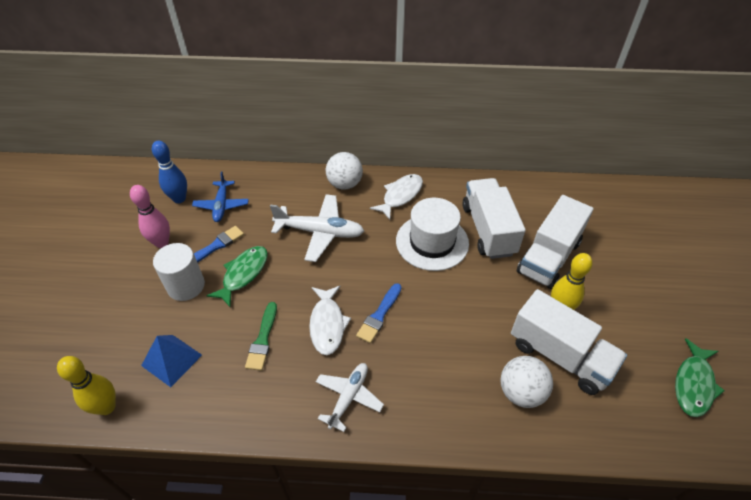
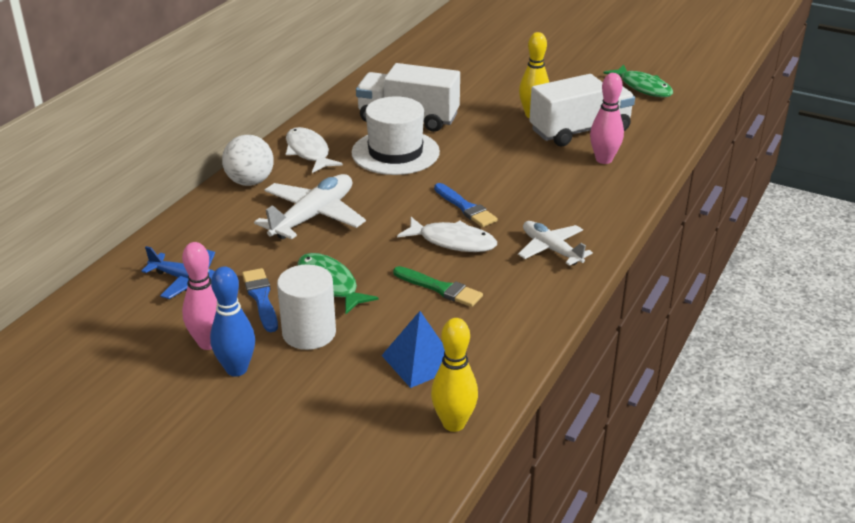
camera: 65 degrees left, 15 degrees down
blue bowling pin [152,141,187,203] -> blue bowling pin moved to [210,266,255,376]
white ball [500,356,553,408] -> pink bowling pin [590,73,624,164]
white truck [517,195,594,289] -> none

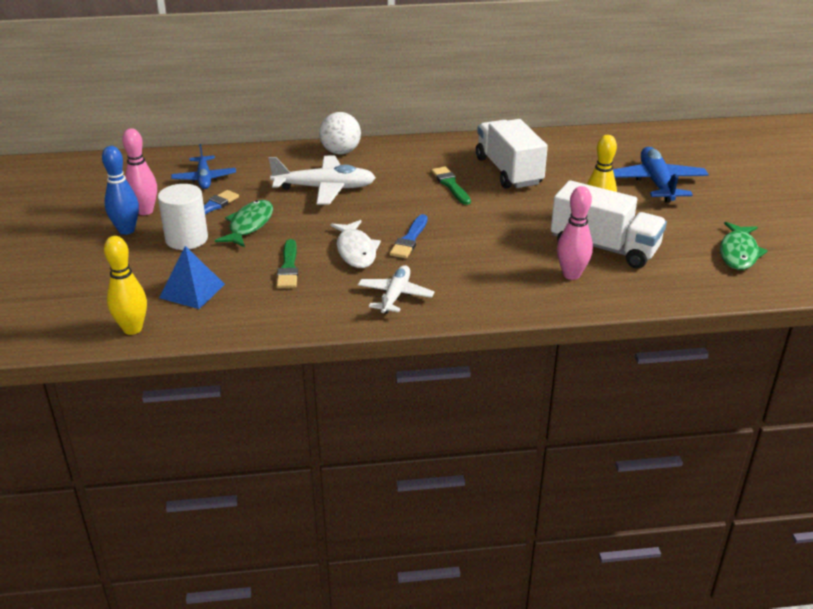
camera: 55 degrees right, 0 degrees up
white fish [286,127,343,173] -> none
white hat [351,96,440,175] -> green brush [431,167,471,205]
none -> blue plane [613,147,709,203]

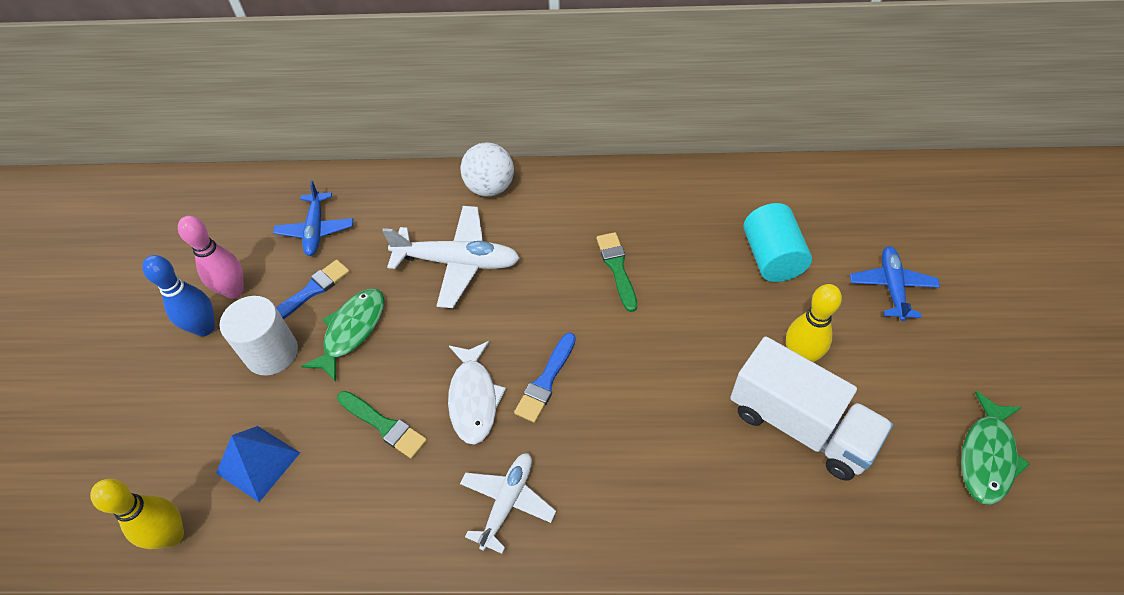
camera: 10 degrees right, 20 degrees up
green brush [277,239,298,288] -> green brush turned 60 degrees counterclockwise [337,391,427,459]
white truck [476,119,548,189] -> none
pink bowling pin [557,186,593,280] -> none
blue plane [613,147,709,203] -> blue plane [850,246,940,321], size x0.65
none -> turquoise cylinder [743,203,812,282]

